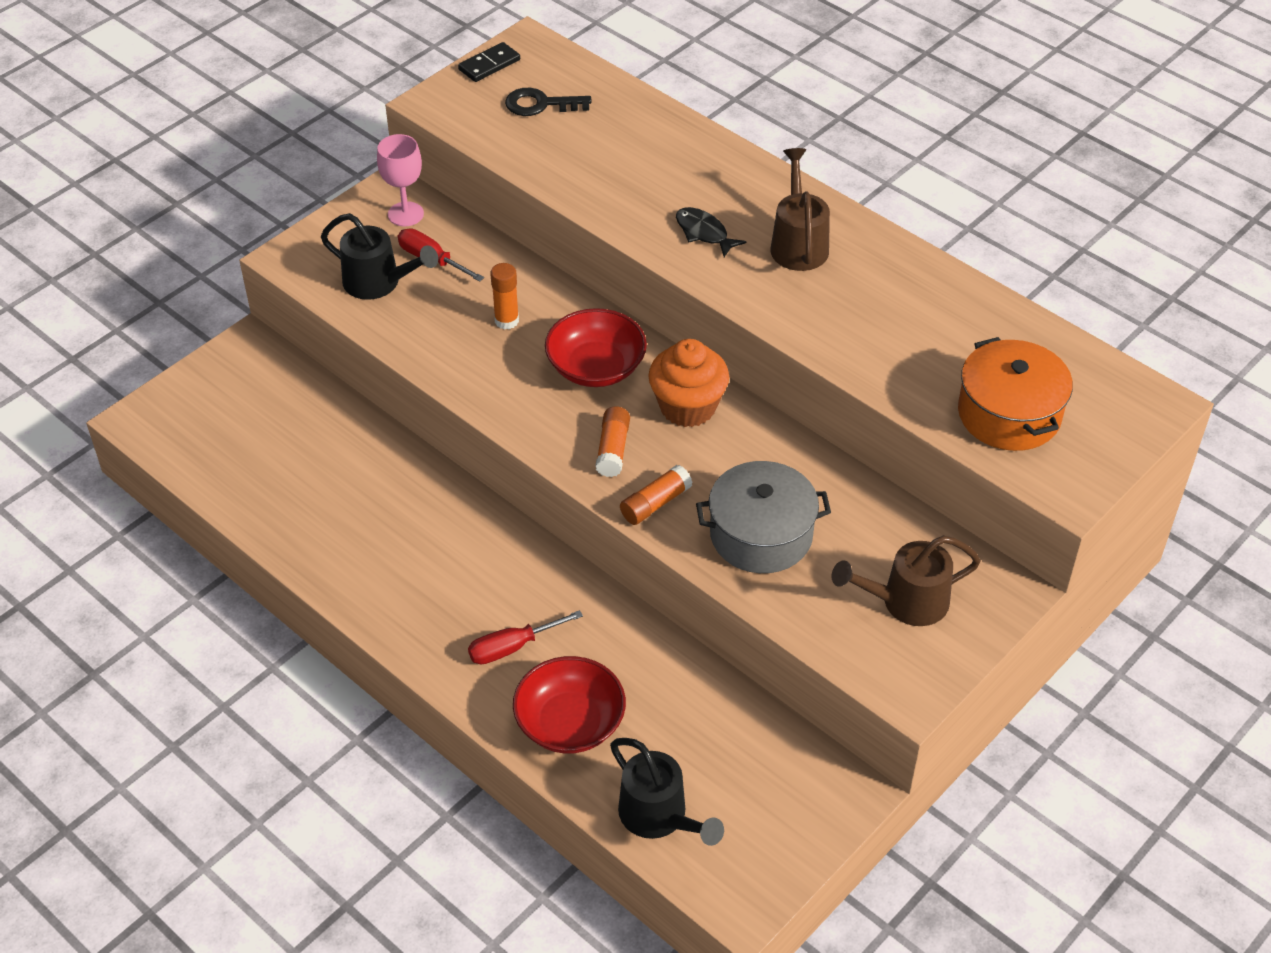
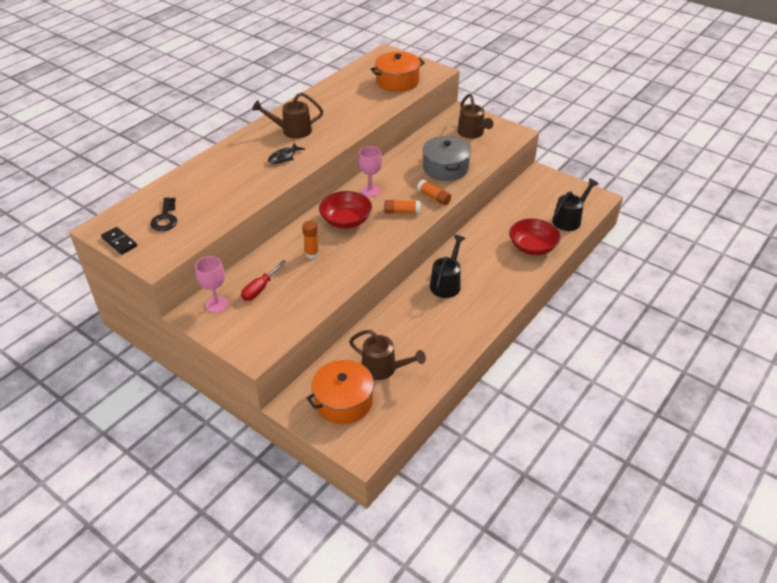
camera: 95 degrees left, 5 degrees down
black watering can [321,213,438,300] -> black watering can moved to [430,235,466,298]
red screwdriver [468,610,583,665] -> none
orange cupcake [648,339,729,427] -> pink goblet [358,146,382,197]
none -> orange pot [307,360,378,424]
none -> brown watering can [349,330,426,380]

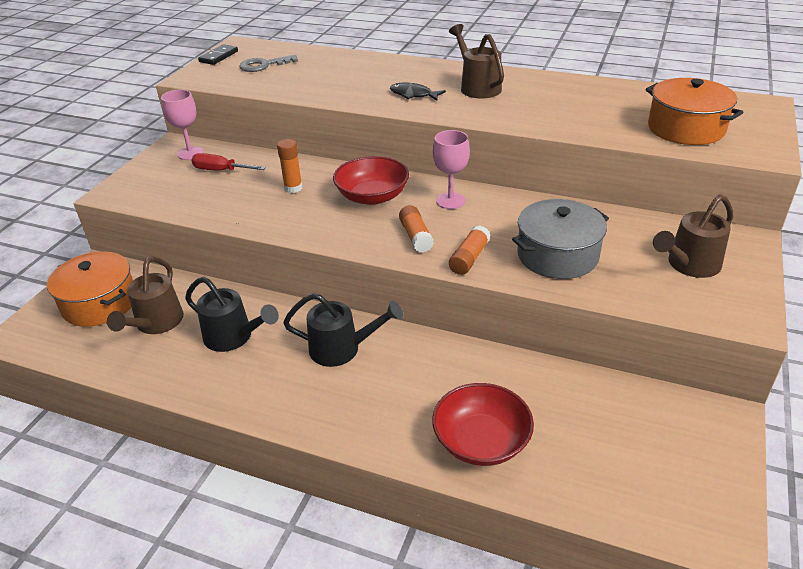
camera: 75 degrees right, 5 degrees down
black key [150,197,177,231] -> grey key [239,55,298,72]
black watering can [552,178,599,231] -> black watering can moved to [185,277,279,352]

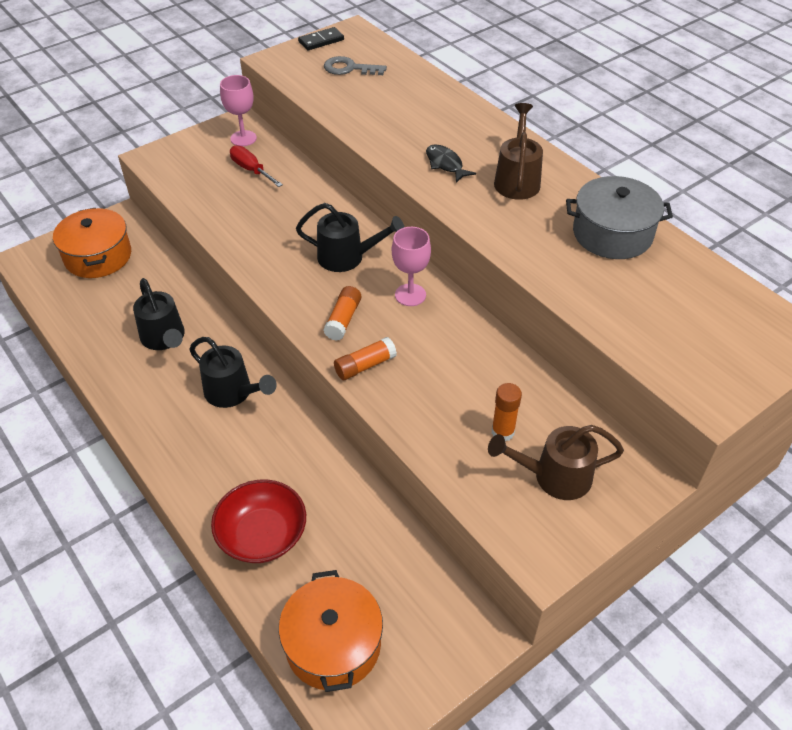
camera: 30 degrees right, 10 degrees up
brown watering can [107,256,184,334] -> none
orange glue stick [277,139,303,193] -> orange glue stick moved to [492,383,522,441]
red bowl [333,156,409,205] -> black watering can [296,203,404,272]
grey pot [512,199,609,279] -> grey pot moved to [566,176,673,259]
orange pot [646,78,743,145] -> orange pot moved to [279,570,383,692]

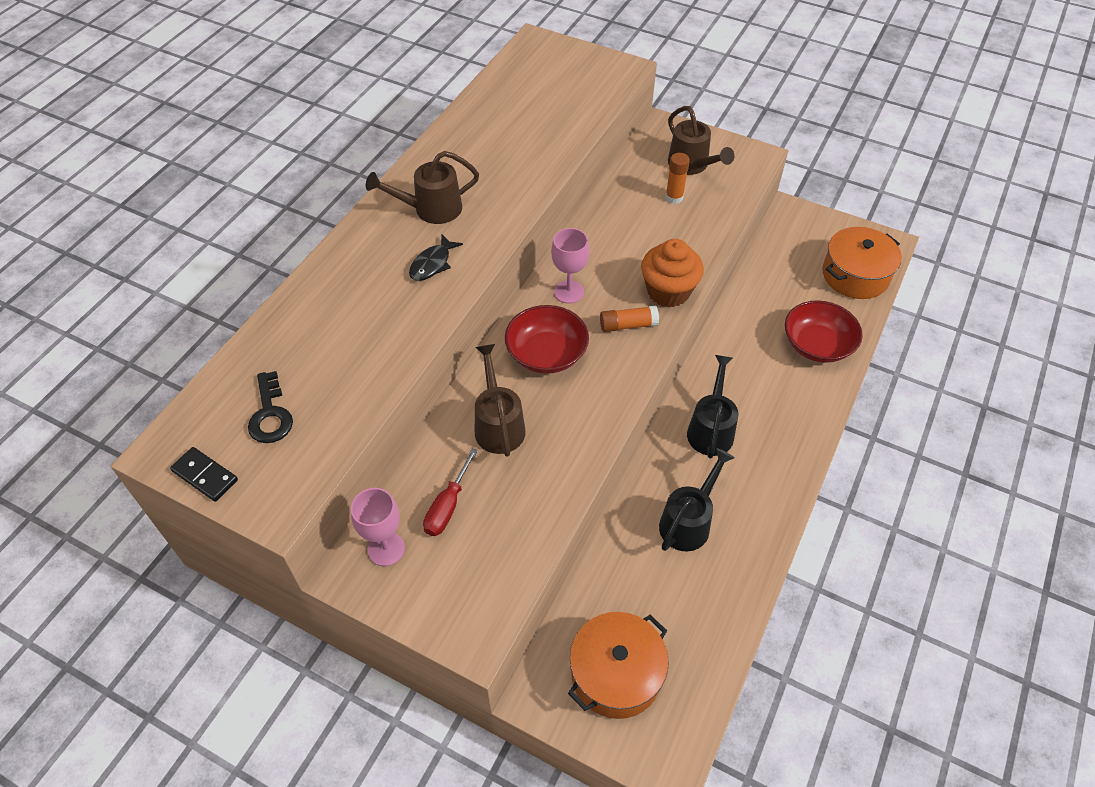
camera: 115 degrees left, 5 degrees up
black watering can [296,203,404,272] -> red bowl [505,305,589,374]
grey key [324,56,387,75] -> black key [248,371,293,443]
orange glue stick [334,337,397,380] -> orange cupcake [641,239,704,307]
grey pot [566,176,673,259] -> none
none -> brown watering can [475,344,526,456]

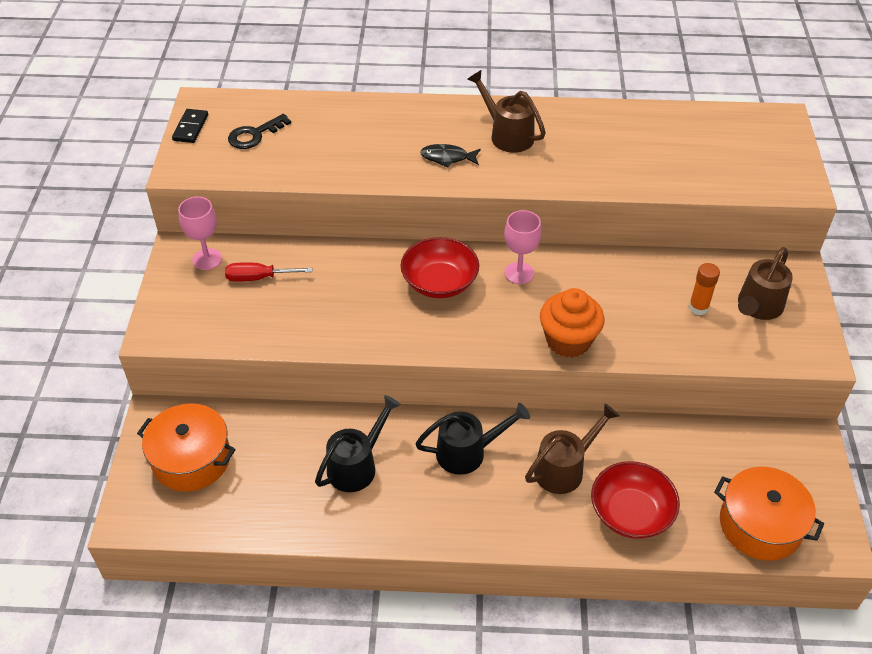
camera: 65 degrees right, 5 degrees down
brown watering can [475,344,526,456] -> brown watering can moved to [525,404,620,494]
orange glue stick [600,306,659,332] -> none
black watering can [659,448,734,551] -> black watering can turned 60 degrees counterclockwise [315,395,401,492]

